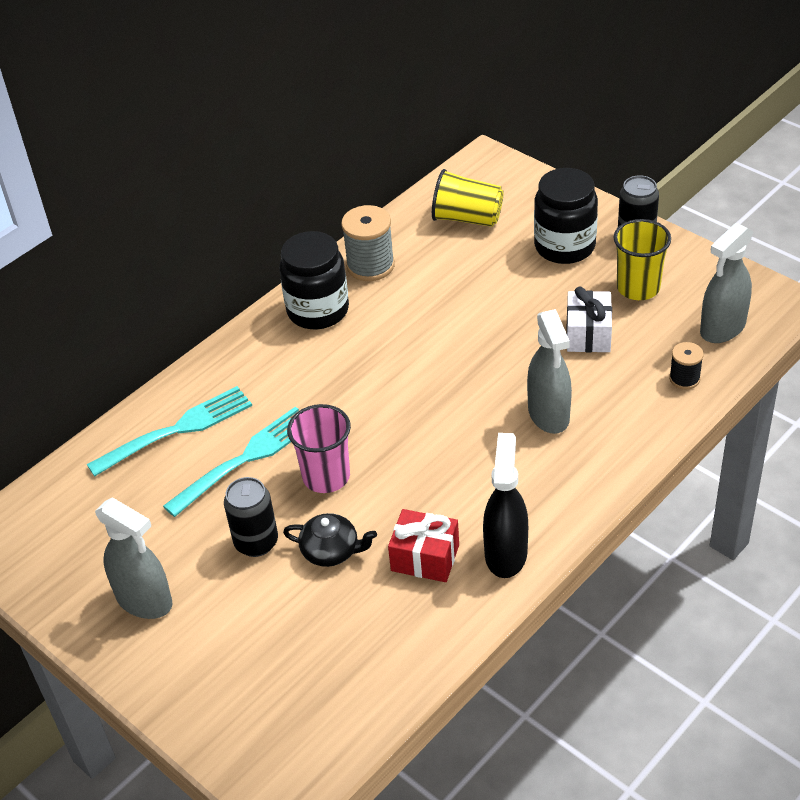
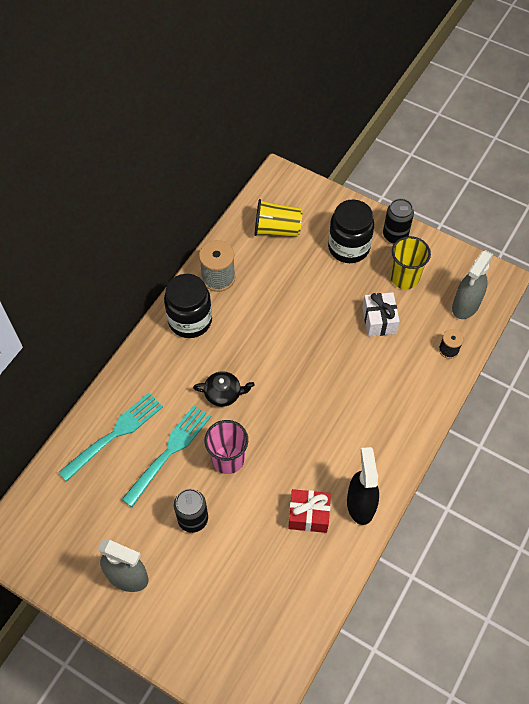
camera: 15 degrees left, 15 degrees up
black teapot [283,513,377,567] -> black teapot moved to [193,371,255,407]
grey spray bottle [527,309,572,434] -> none

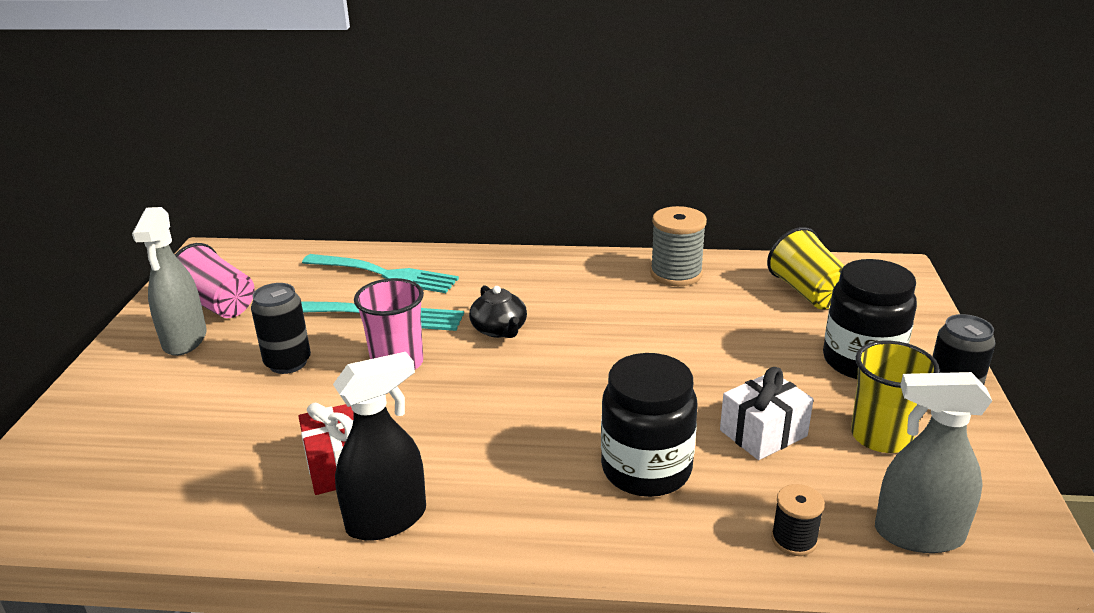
camera: 65 degrees right, 30 degrees down
black jar [164,274,212,338] -> black jar moved to [601,353,697,497]
none -> pink cup [175,243,255,318]

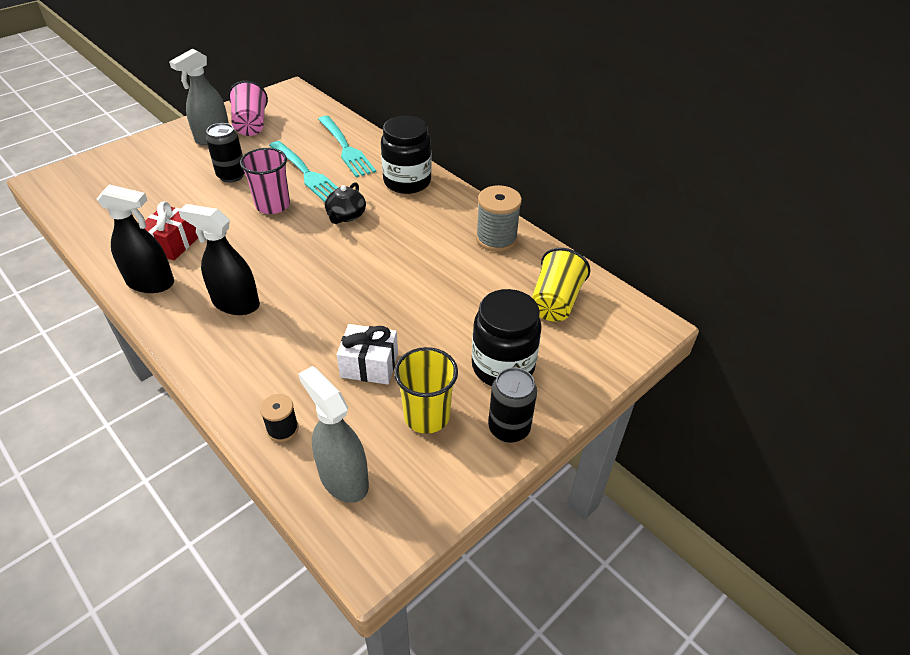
camera: 40 degrees right, 15 degrees up
black jar [601,353,697,497] -> black jar moved to [381,116,432,194]
none -> black spray bottle [179,204,260,315]

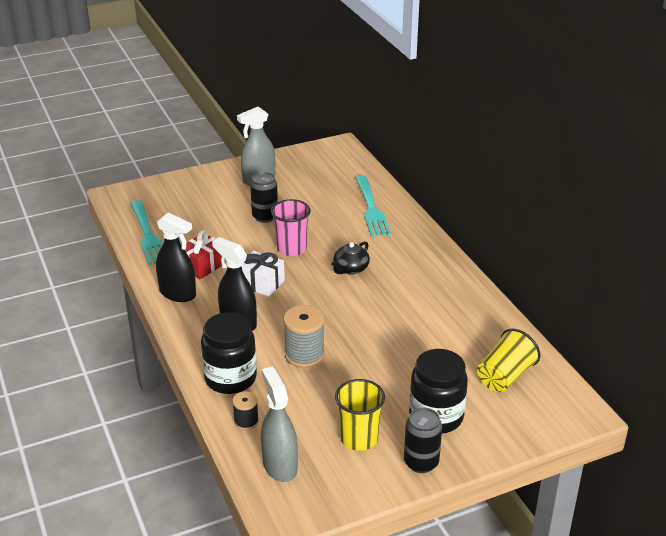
camera: 20 degrees right, 10 degrees down
pink cup [228,81,268,136] -> none
turquoise fork [269,141,338,202] -> turquoise fork moved to [130,200,163,265]
white gift [337,324,398,384] -> white gift moved to [242,250,285,297]
black jar [381,116,432,194] -> black jar moved to [201,312,257,394]
grey spool [476,185,522,252] -> grey spool moved to [283,305,325,368]

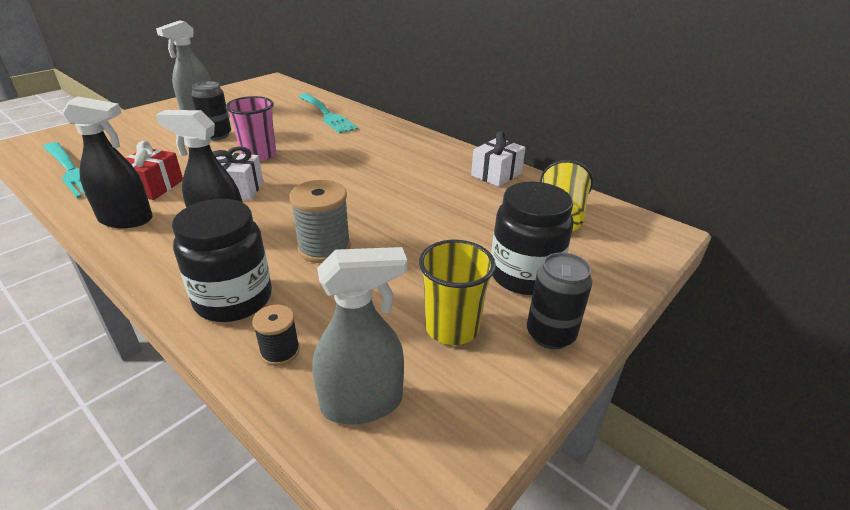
camera: 25 degrees left, 0 degrees up
grey spray bottle [261,367,298,482] -> grey spray bottle turned 120 degrees clockwise [313,247,407,425]
black teapot [331,241,370,274] -> none
none -> white gift [471,131,526,187]

